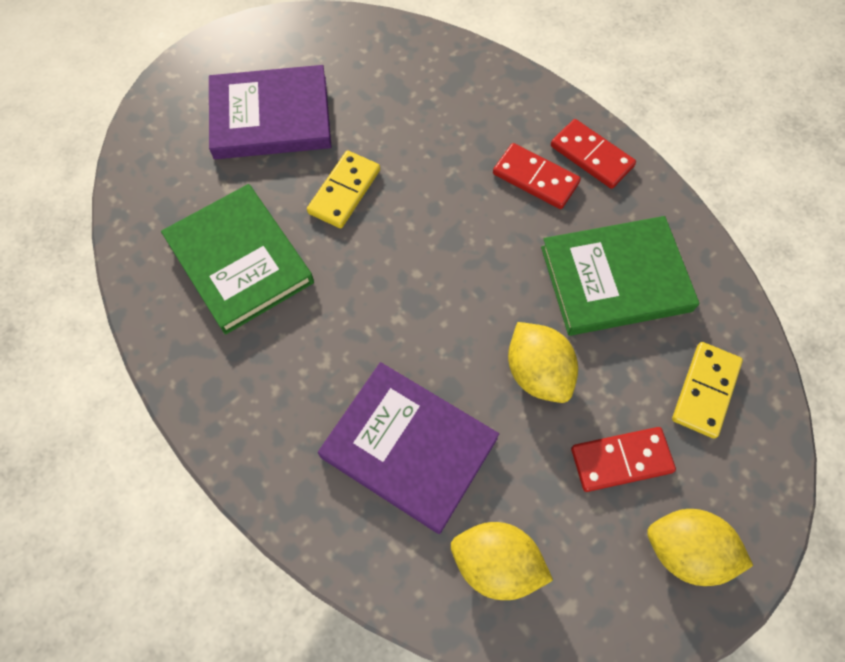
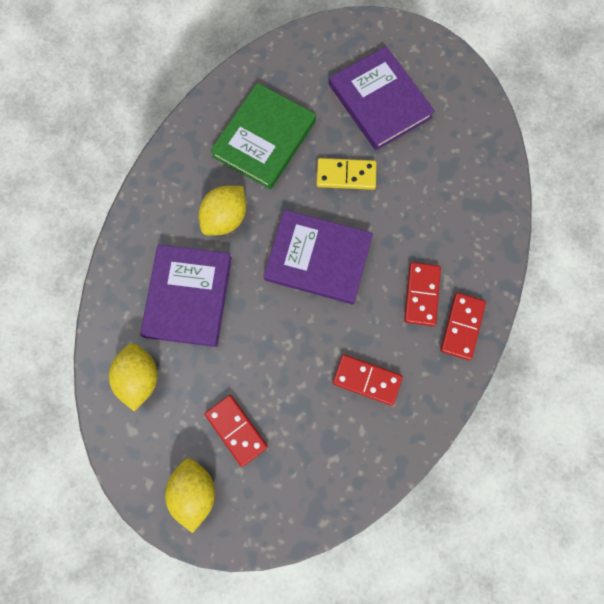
camera: 65 degrees right, 10 degrees up
yellow lemon [508,322,578,403] -> yellow lemon moved to [199,186,246,236]
green book [541,216,699,336] -> red domino [333,354,403,406]
yellow domino [672,342,743,439] -> none
none -> purple book [264,210,373,304]

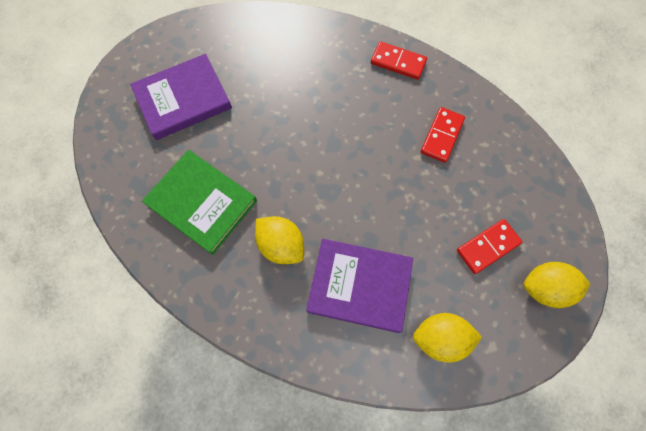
camera: 85 degrees left, 5 degrees down
purple book [264,210,373,304] -> none
yellow domino [316,158,377,190] -> none
red domino [404,262,441,326] -> none

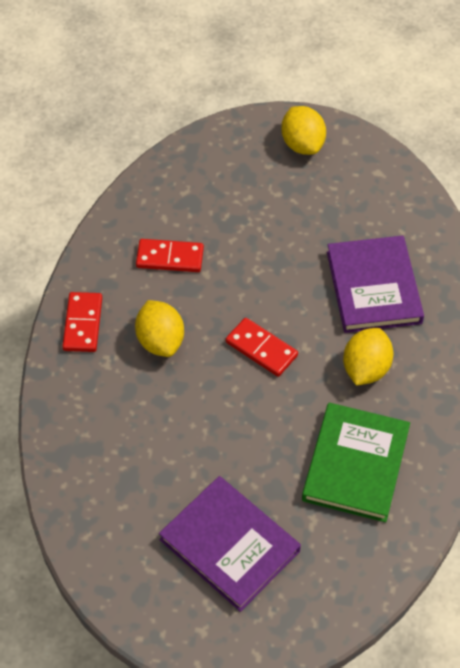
camera: 110 degrees left, 15 degrees down
yellow lemon [413,313,482,363] -> yellow lemon moved to [135,300,184,357]
red domino [457,219,523,274] -> red domino moved to [226,318,298,377]

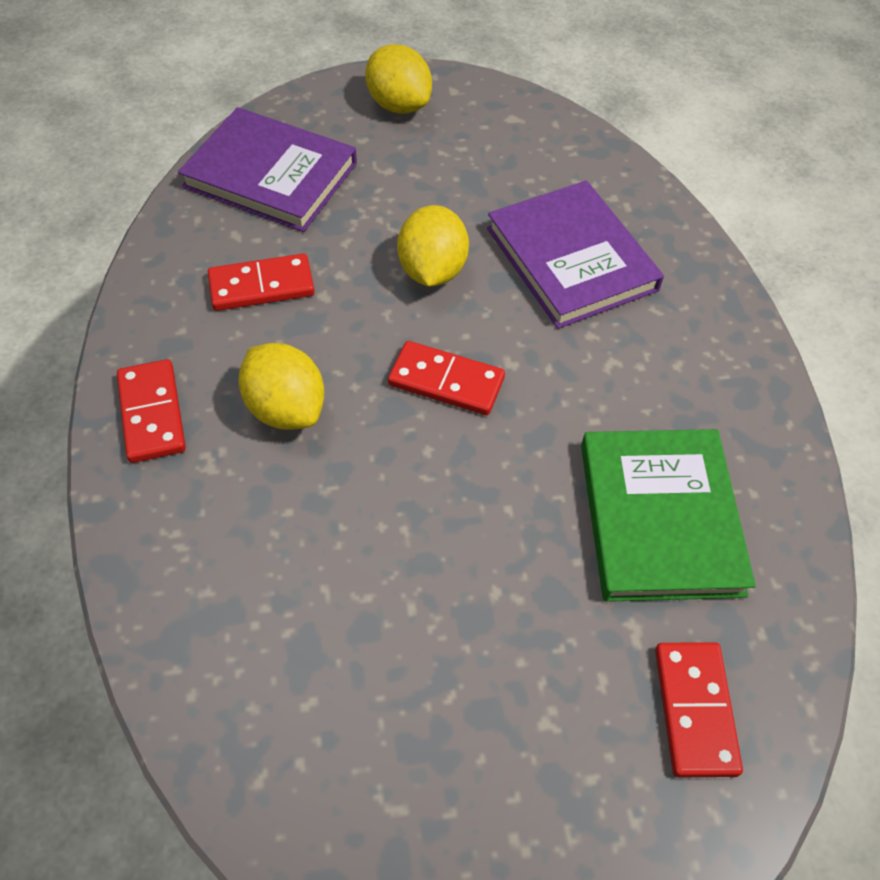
camera: 20 degrees left, 0 degrees up
purple book [159,476,301,612] -> purple book moved to [178,107,357,232]
yellow lemon [343,328,393,386] -> yellow lemon moved to [397,205,469,287]
none -> red domino [655,642,743,777]

